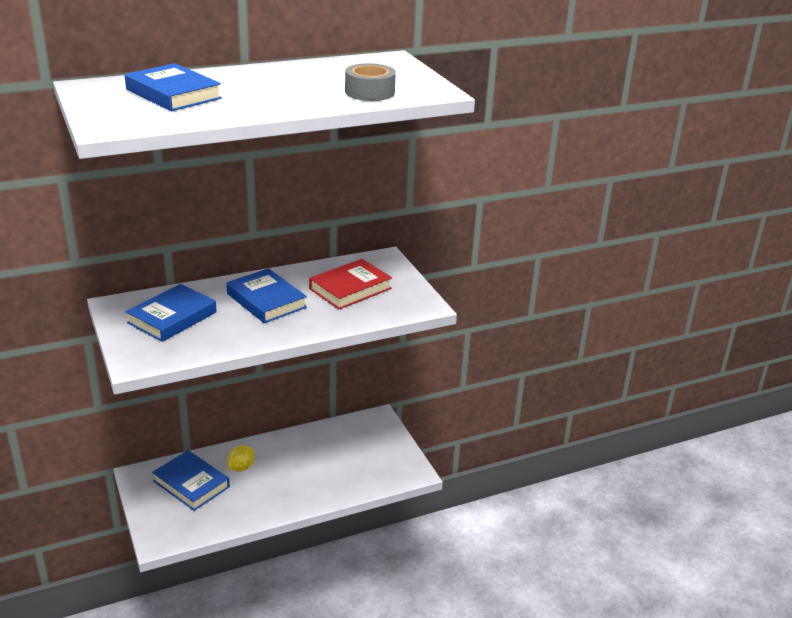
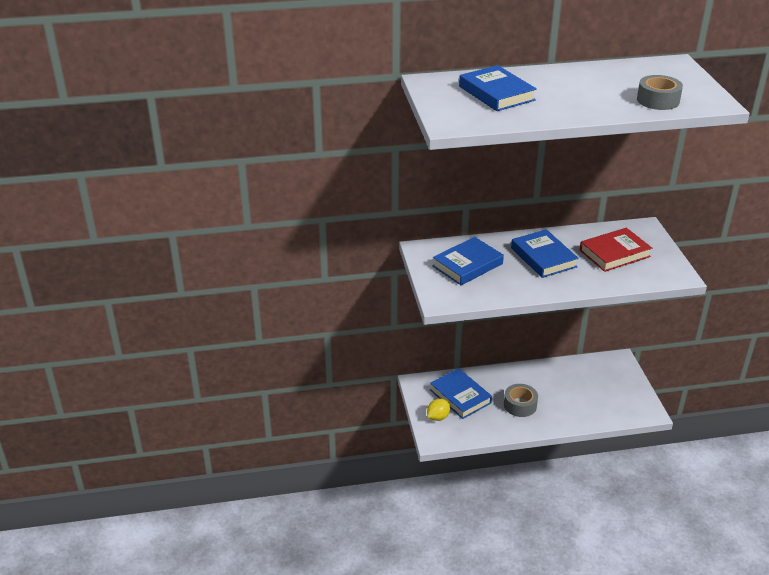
camera: 15 degrees right, 5 degrees up
yellow lemon [228,445,255,472] -> yellow lemon moved to [427,398,450,421]
none -> grey tape [504,384,538,417]

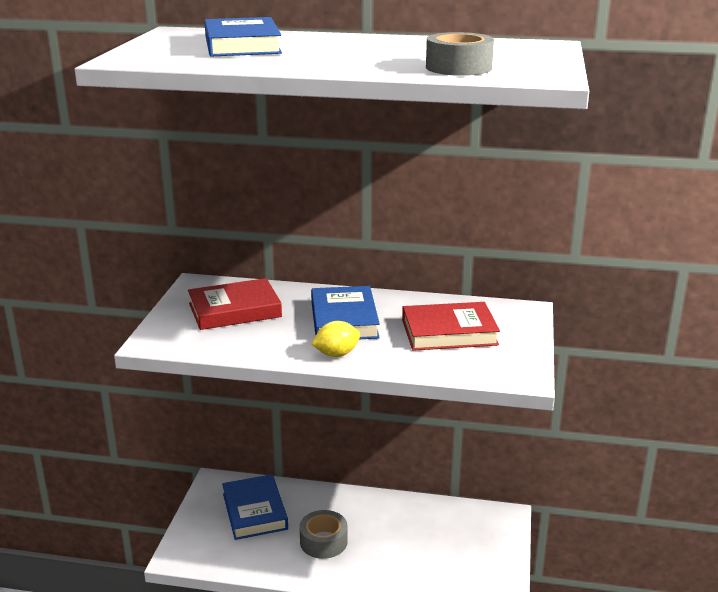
camera: 20 degrees right, 10 degrees down
yellow lemon [427,398,450,421] -> yellow lemon moved to [312,321,360,357]
blue book [432,237,504,285] -> red book [188,278,282,330]

